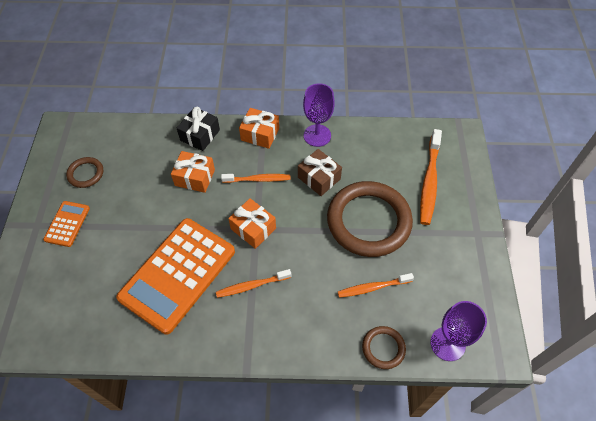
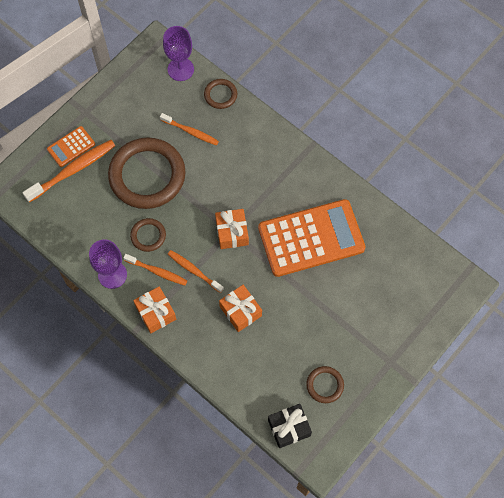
camera: 140 degrees left, 10 degrees up
orange calculator [43,201,90,247] -> orange calculator moved to [47,126,95,167]
black gift [177,106,220,151] -> black gift moved to [268,404,312,448]
orange toothbrush [216,269,291,298] -> orange toothbrush moved to [123,254,187,285]
brown gift [298,149,342,196] -> brown ring [130,218,166,252]

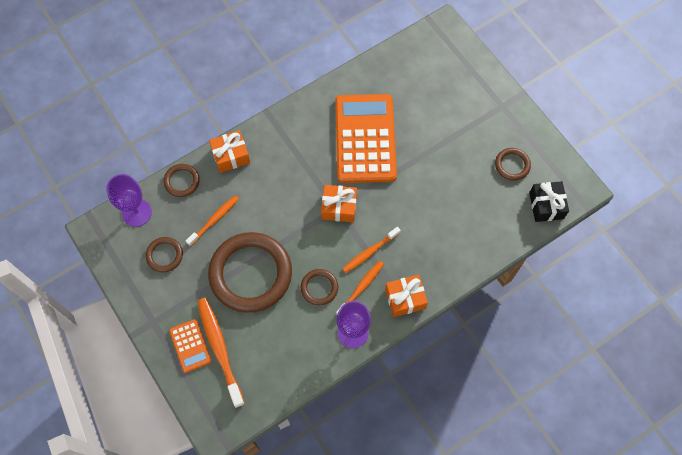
camera: 75 degrees left, 0 degrees up
orange gift [219,285,262,332] -> orange gift moved to [209,130,250,173]
none -> brown ring [146,237,183,272]

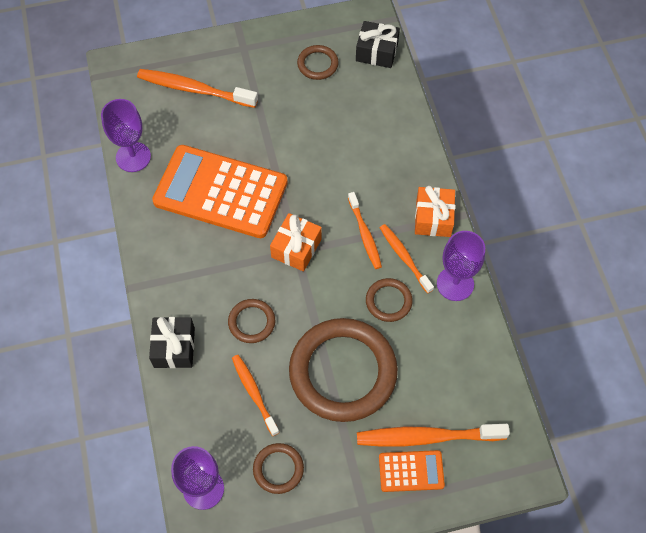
camera: 70 degrees left, 5 degrees down
brown ring [164,164,200,197] -> brown ring moved to [228,299,275,343]
orange gift [209,130,250,173] -> black gift [149,317,195,368]
none -> purple goblet [101,99,151,172]
none -> orange toothbrush [137,69,258,108]

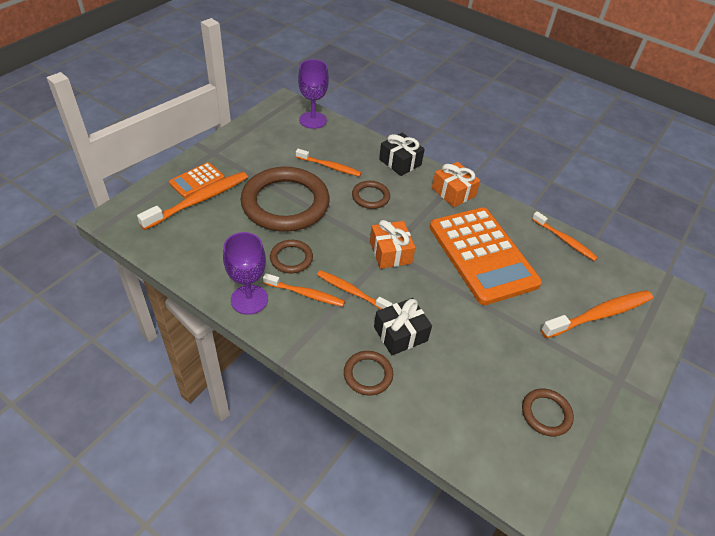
camera: 135 degrees right, 15 degrees down
purple goblet [101,99,151,172] -> orange toothbrush [532,211,598,261]
orange calculator [152,145,288,238] -> orange calculator turned 90 degrees clockwise [429,207,542,305]
brown ring [253,443,304,494] -> brown ring moved to [344,351,393,396]
black gift [356,21,400,68] -> black gift moved to [374,298,432,356]
orange gift [415,186,455,237] -> orange gift moved to [432,162,480,207]

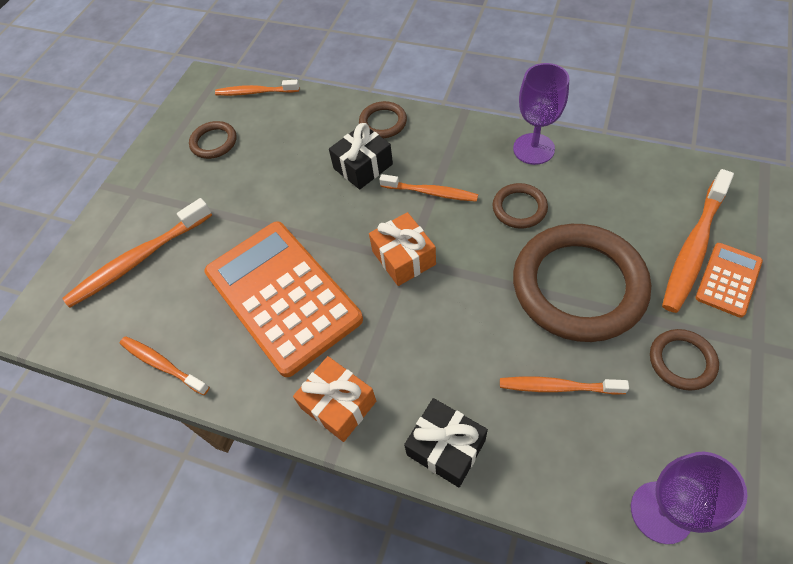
camera: 175 degrees right, 10 degrees up
orange toothbrush [263,273,345,307] -> orange toothbrush moved to [215,80,299,96]
brown ring [352,181,390,209] -> brown ring moved to [650,329,719,391]

